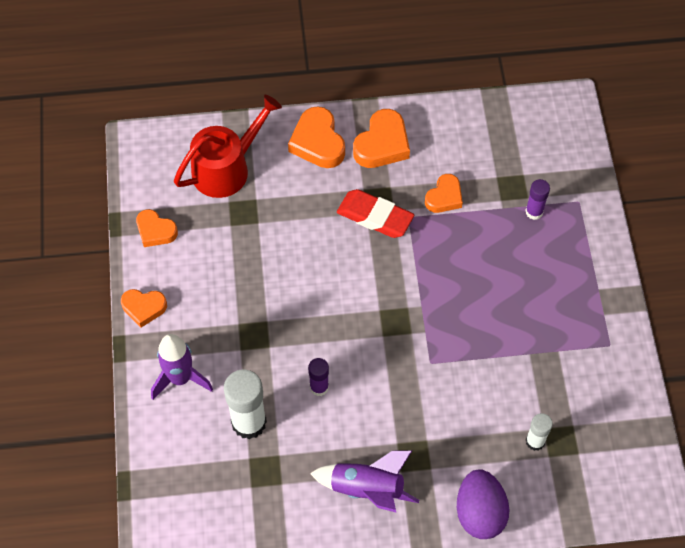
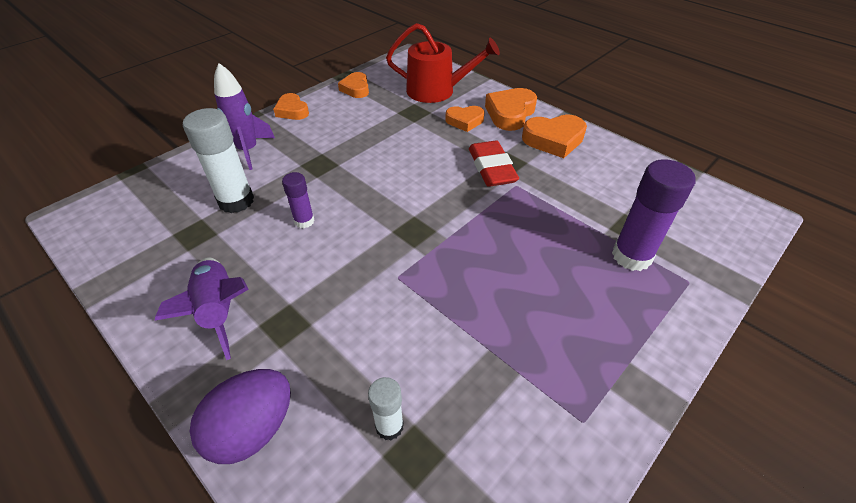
camera: 50 degrees right, 15 degrees down
orange heart [425,174,463,213] -> orange heart moved to [445,106,485,132]
purple glue stick [525,179,550,220] -> purple glue stick [612,159,696,271], size x1.81

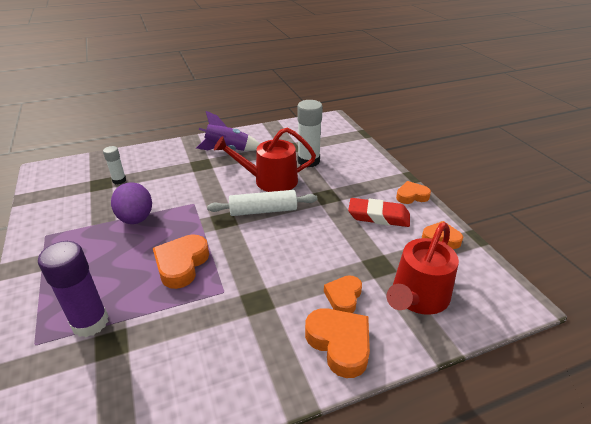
camera: 115 degrees right, 10 degrees down
purple egg [190,369,291,464] -> purple egg moved to [111,182,152,224]
purple rocket [214,63,275,170] -> none
purple glue stick [282,172,315,228] -> red watering can [214,128,316,192]
red eraser [469,141,519,187] -> red eraser moved to [348,198,410,227]
orange heart [522,114,587,158] -> orange heart moved to [153,235,209,289]
none -> white rolling pin [207,190,317,216]

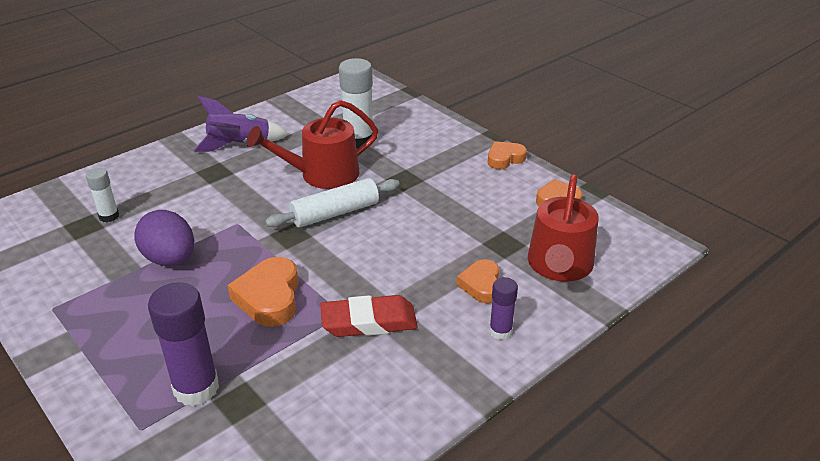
camera: 20 degrees left, 0 degrees up
orange heart [305,308,370,378] -> purple glue stick [489,277,518,340]
red eraser [348,198,410,227] -> red eraser moved to [320,295,418,337]

